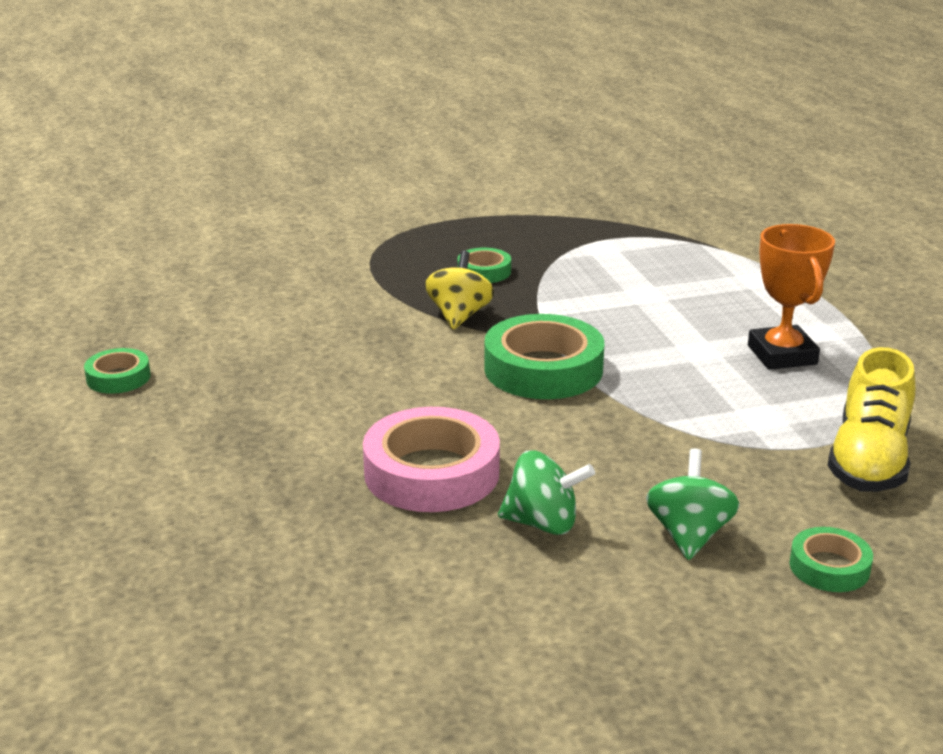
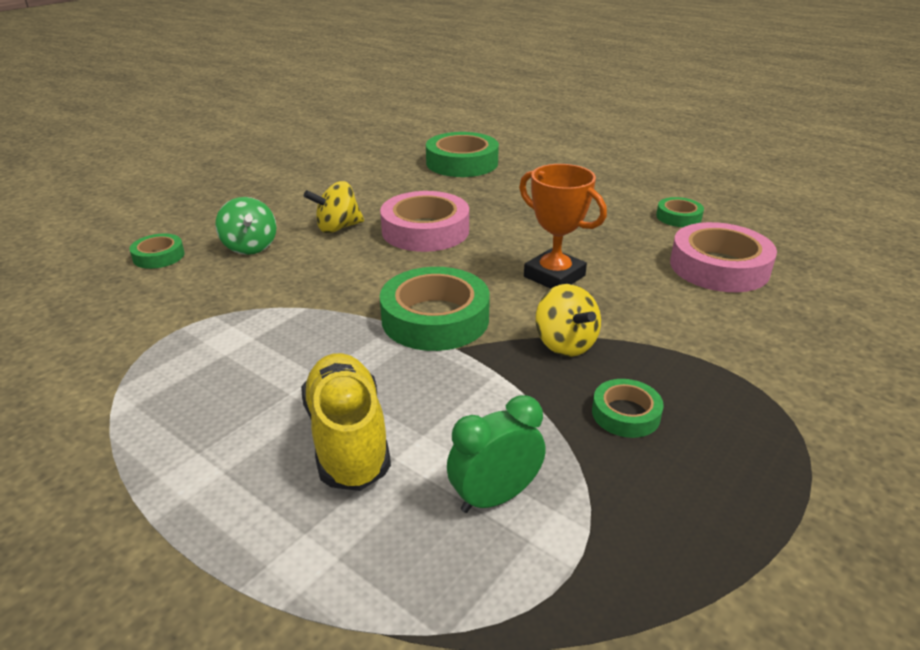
camera: 145 degrees right, 5 degrees up
green spinning top [498,450,595,535] -> yellow spinning top [304,181,364,233]
orange trophy [748,224,835,370] -> orange trophy moved to [519,164,607,289]
yellow shoe [827,347,915,492] -> yellow shoe moved to [301,353,391,491]
none -> green tape [426,132,499,177]
none -> green clock [447,395,546,513]
none -> pink tape [670,222,777,292]

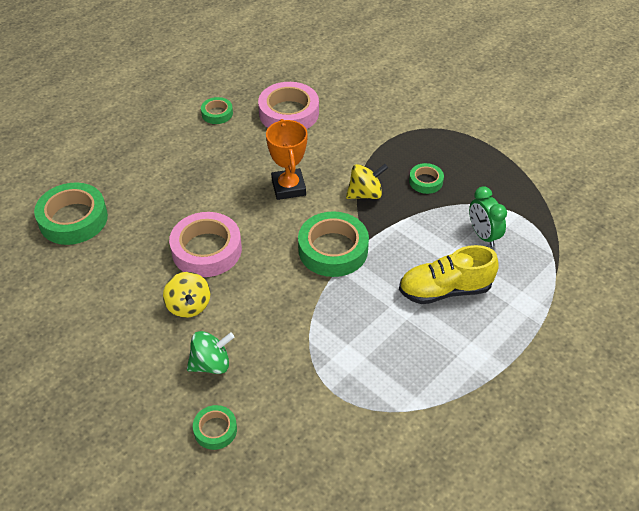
camera: 85 degrees left, 15 degrees up
orange trophy [519,164,607,289] -> orange trophy turned 60 degrees counterclockwise [266,119,308,200]

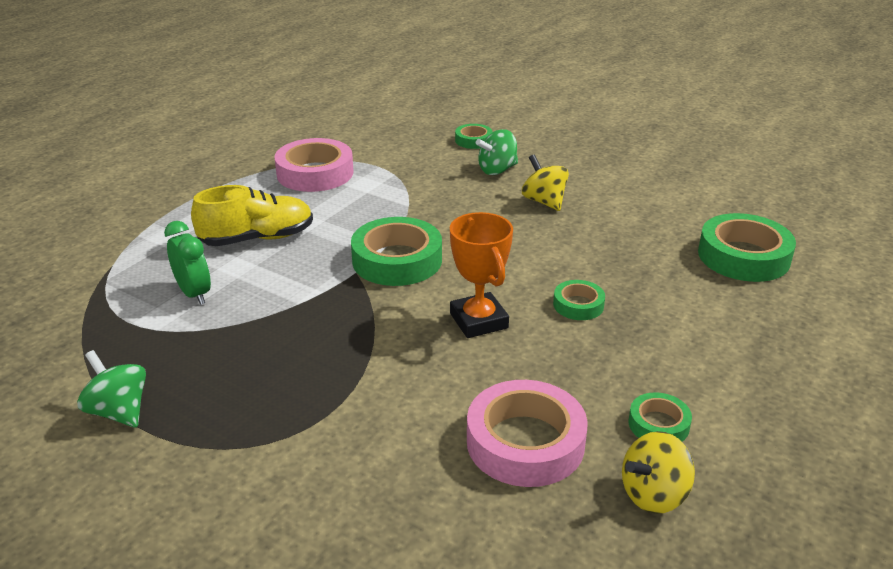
camera: 170 degrees right, 15 degrees down
pink tape [169,212,242,277] -> pink tape moved to [274,138,353,192]
yellow spinning top [346,164,388,199] -> yellow spinning top moved to [622,431,695,514]
green tape [409,163,444,194] -> green tape moved to [553,280,605,320]
none -> green spinning top [77,350,146,427]

